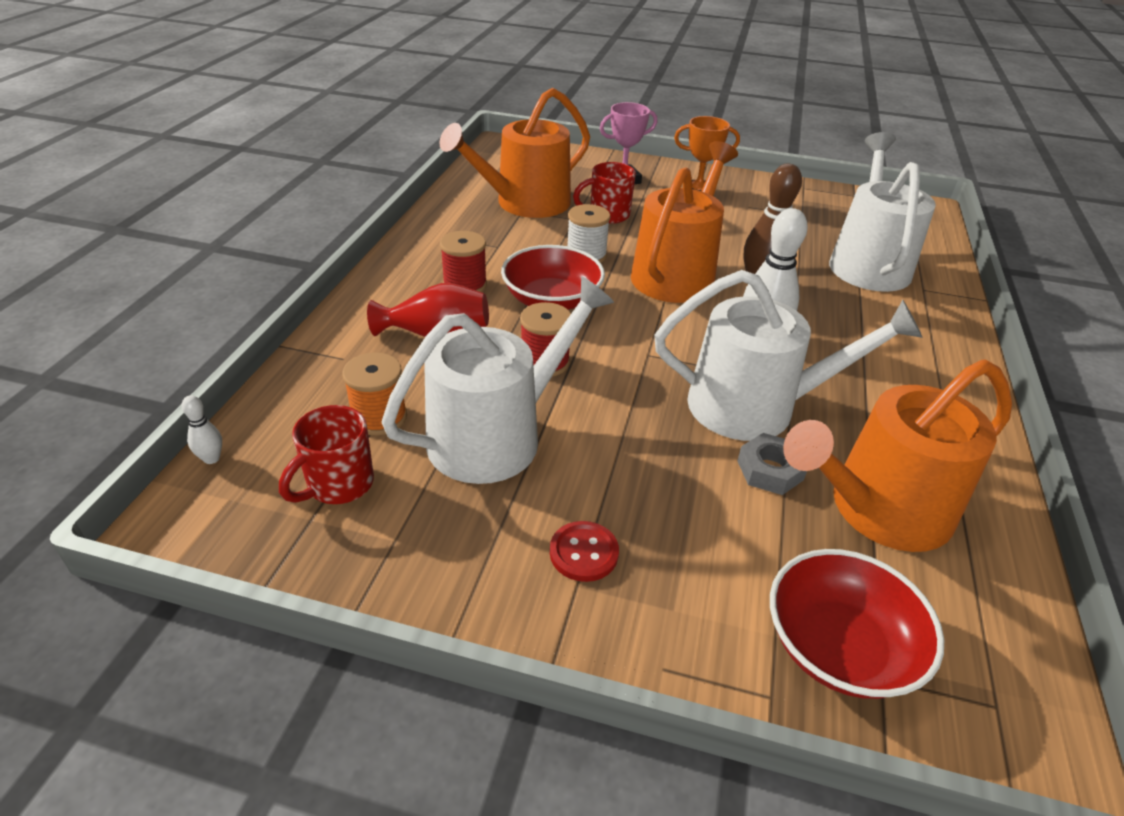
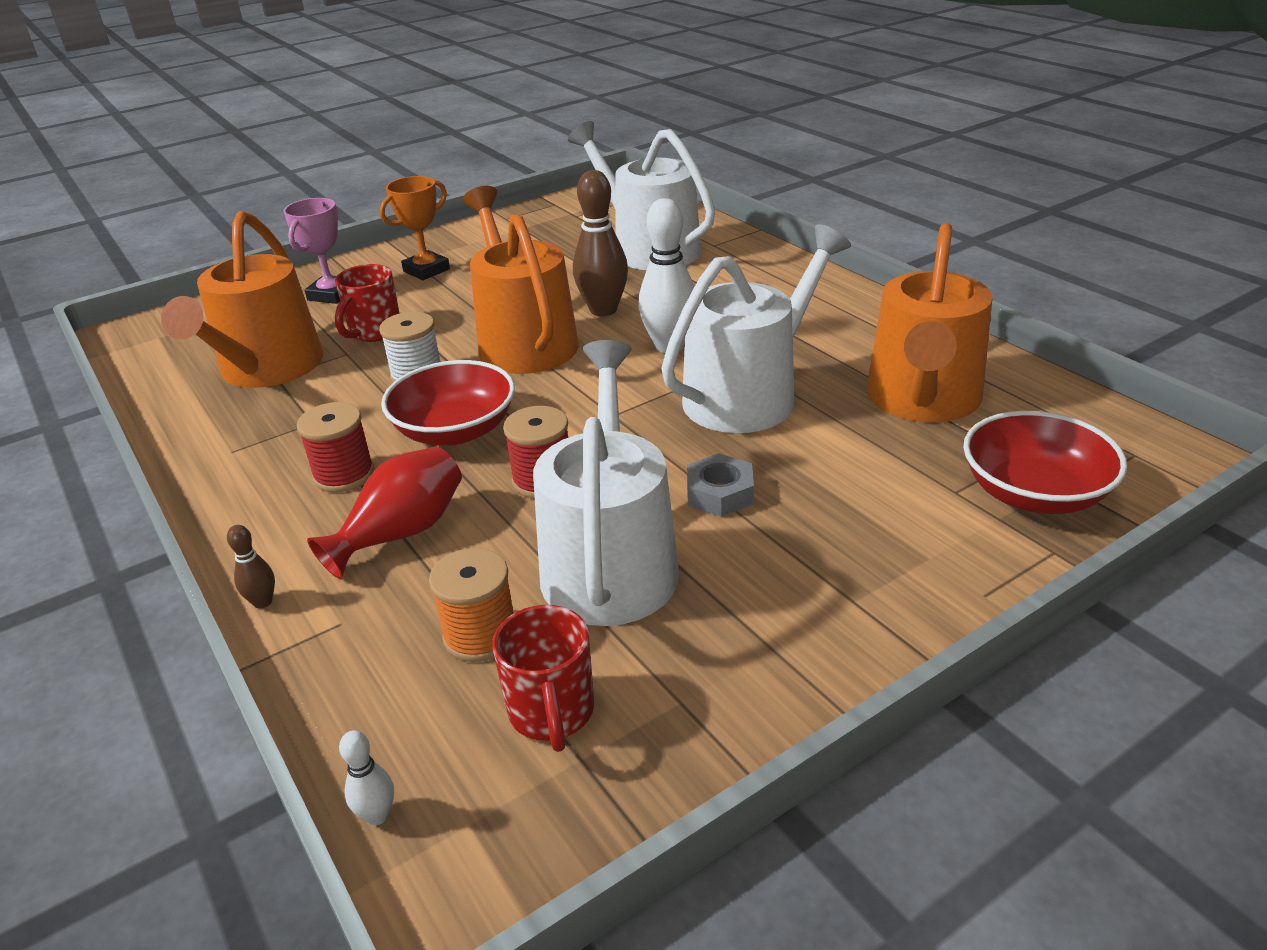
camera: 45 degrees left, 5 degrees down
red button [550,521,619,582] -> none
grey nut [737,433,807,495] -> grey nut moved to [687,453,754,517]
none -> brown bowling pin [227,525,275,608]

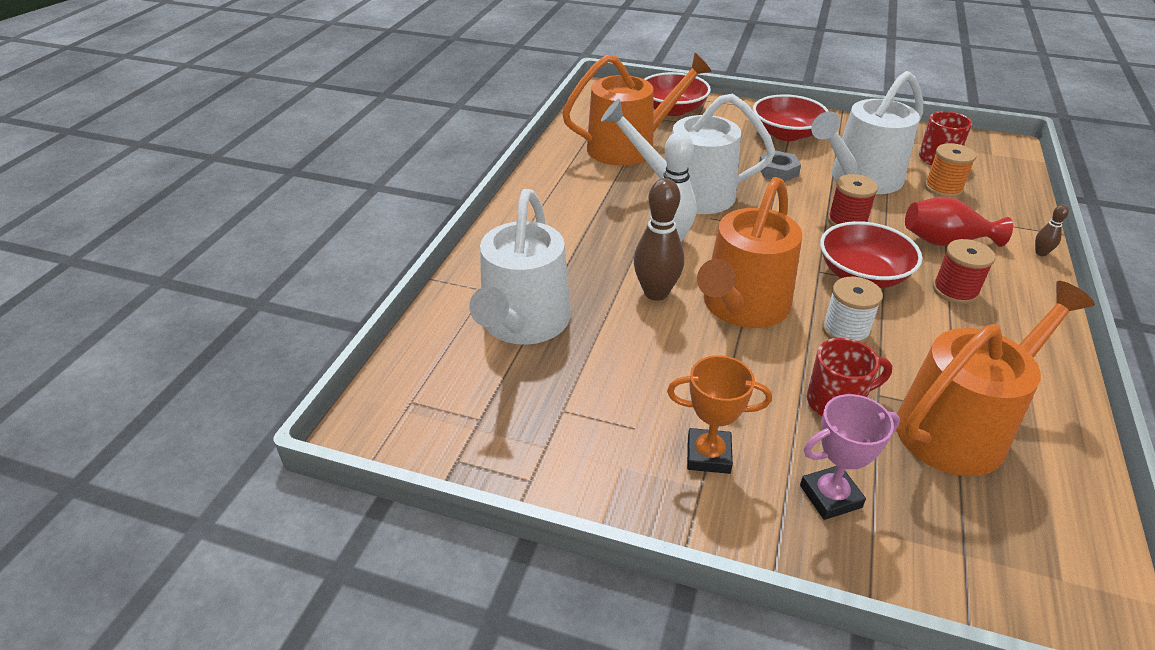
camera: 130 degrees left, 5 degrees up
white bowling pin [339,730,394,825] -> none
none -> red bowl [753,94,828,141]

